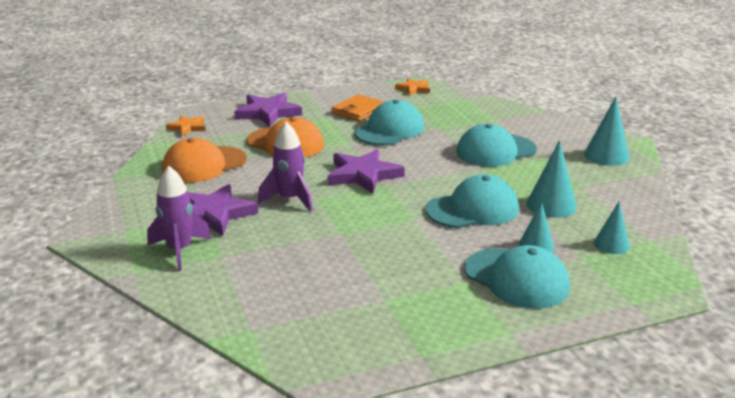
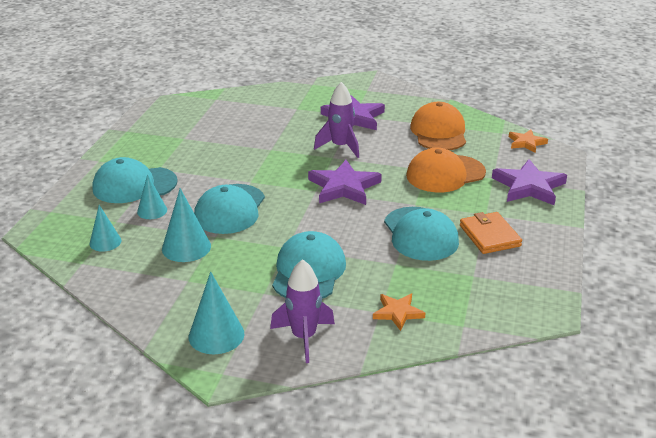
camera: 125 degrees right, 5 degrees up
purple rocket [147,166,212,271] -> purple rocket moved to [270,259,335,363]
orange star [395,78,430,96] -> orange star moved to [373,294,425,331]

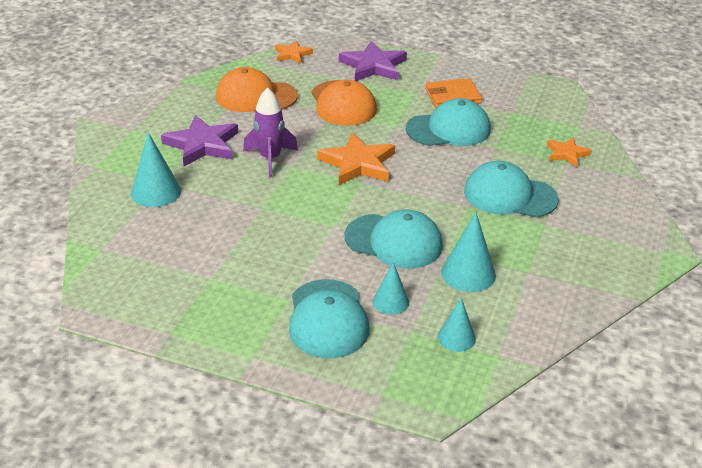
camera: 85 degrees left, 5 degrees up
turquoise cone [189,271,244,354] -> turquoise cone moved to [131,132,181,207]
purple rocket [270,259,335,363] -> none
purple star [308,160,382,205] -> orange star [317,132,395,185]

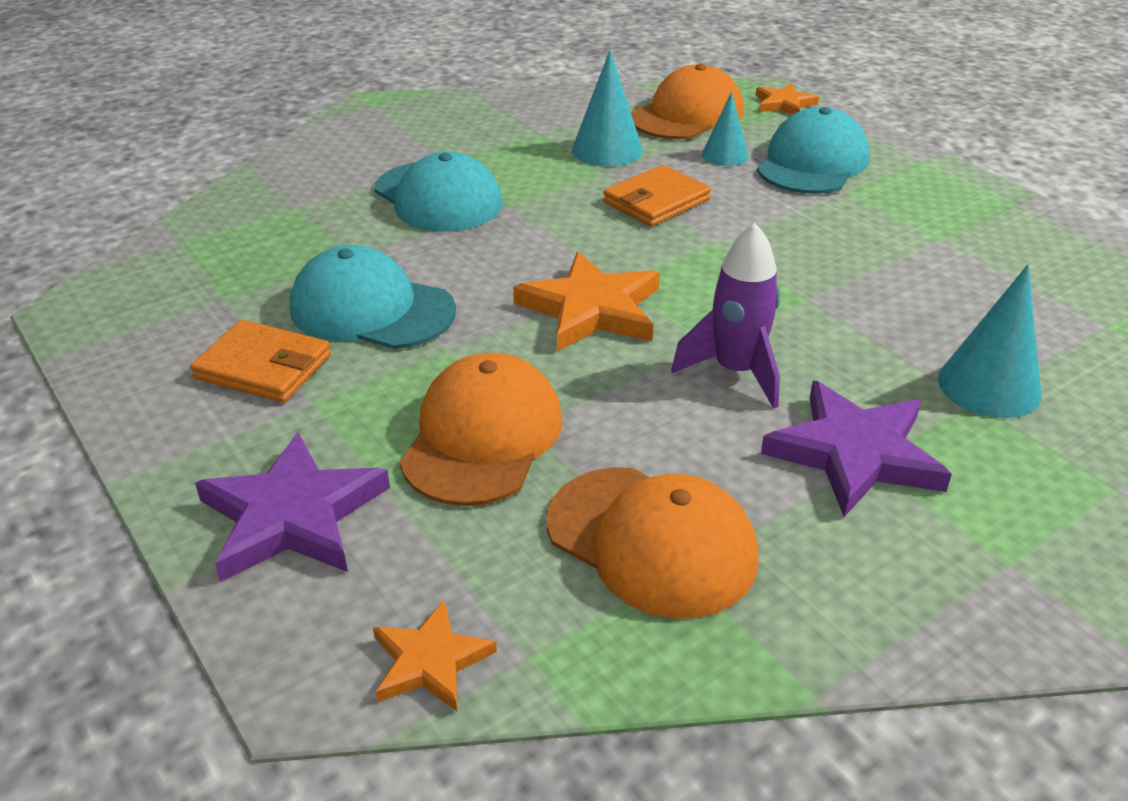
camera: 145 degrees left, 0 degrees up
turquoise cap [345,210,443,269] -> orange wallet [603,165,711,227]
turquoise cone [438,298,476,352] -> orange cap [631,64,744,139]
orange star [547,137,592,167] -> orange star moved to [755,83,819,115]

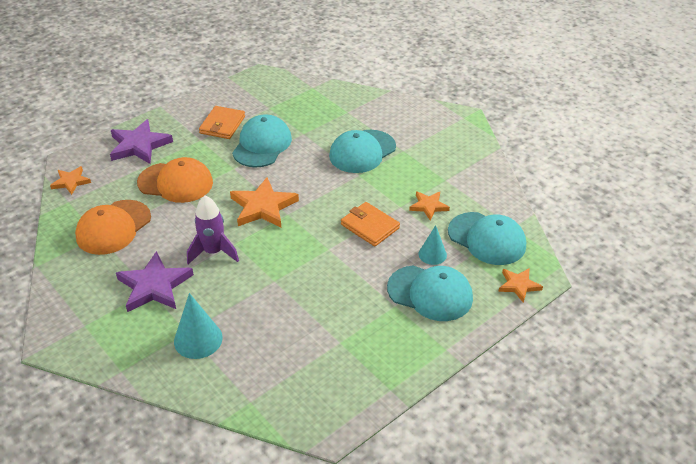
camera: 85 degrees right, 5 degrees up
turquoise cone [572,50,643,166] -> orange star [409,191,450,220]
orange cap [631,64,744,139] -> turquoise cap [448,212,526,265]

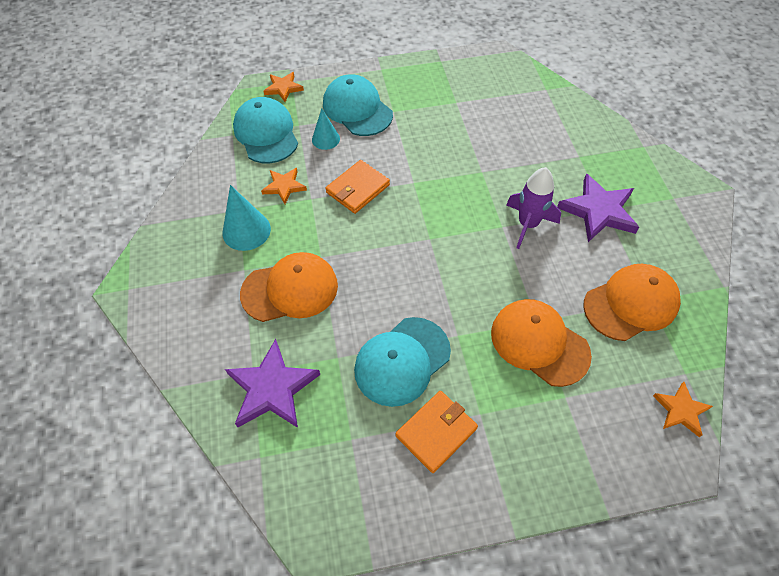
camera: 150 degrees left, 15 degrees up
purple star [110,119,173,164] -> purple star moved to [225,339,320,428]
turquoise cone [174,293,223,359] -> turquoise cone moved to [222,185,271,251]
orange star [230,177,299,228] -> none
turquoise cap [329,130,396,173] -> orange cap [240,252,338,322]
orange wallet [341,202,400,247] -> orange wallet turned 60 degrees clockwise [325,160,390,214]

